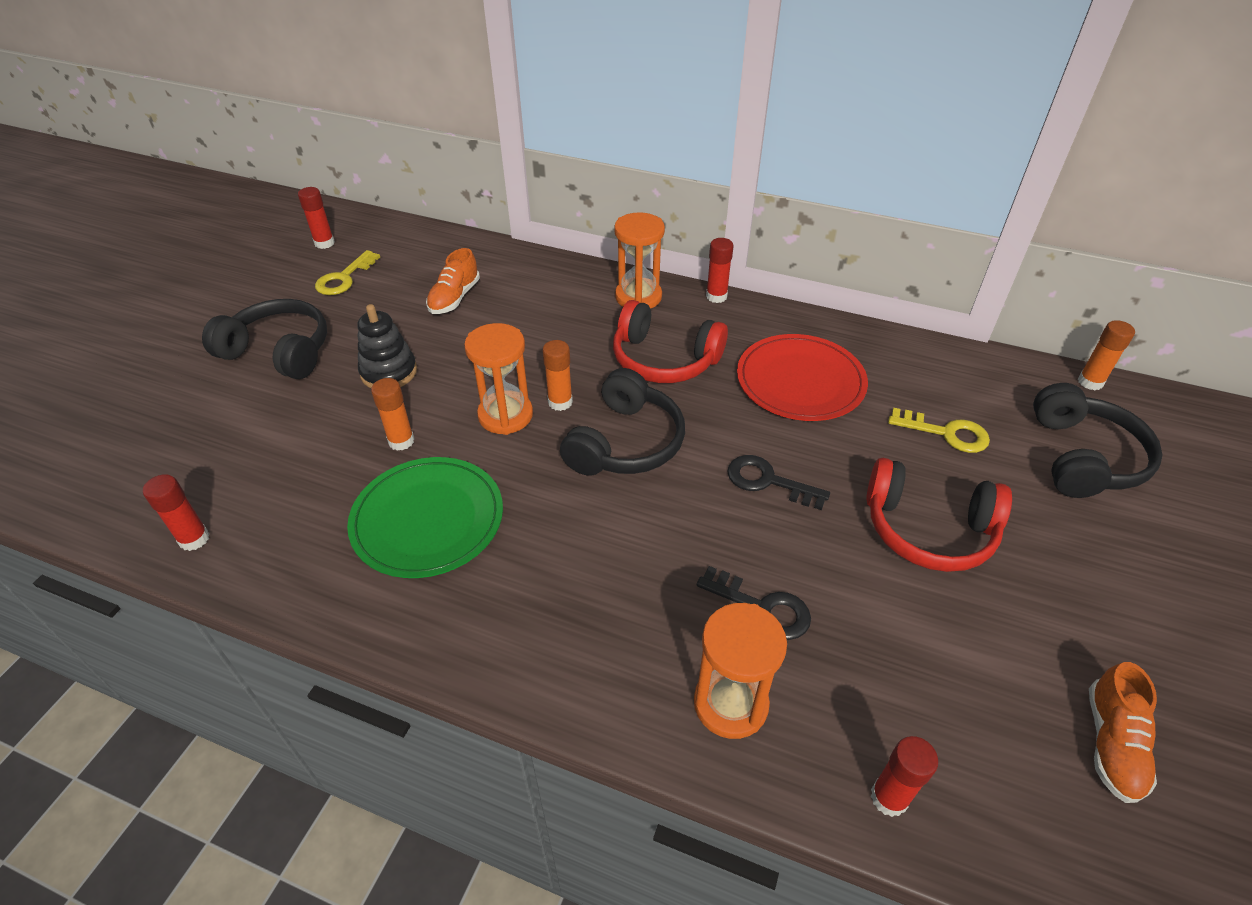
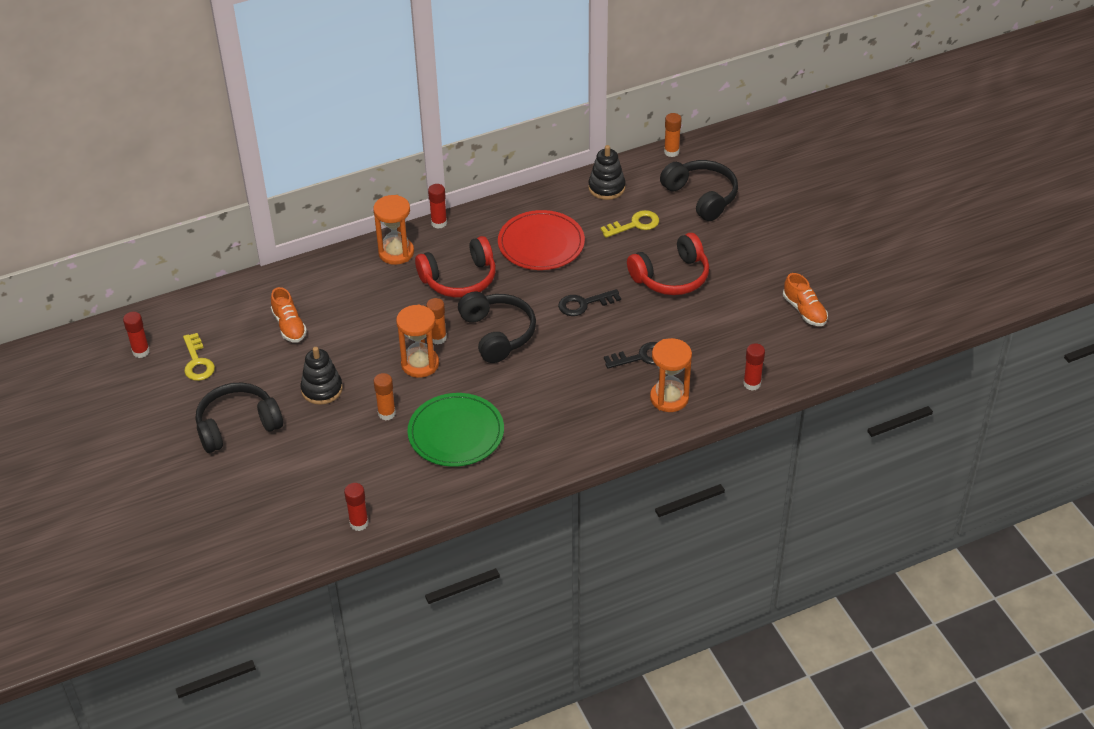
camera: 45 degrees left, 0 degrees up
none -> black stacking toy [588,145,625,200]

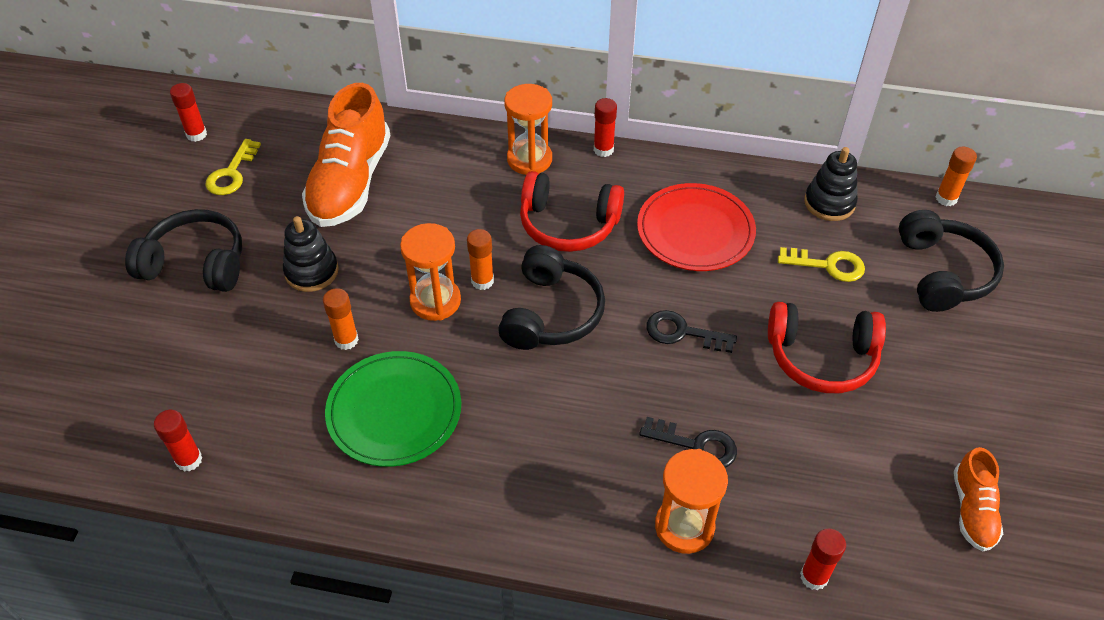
camera: 35 degrees right, 5 degrees up
orange shoe [271,287,307,342] -> orange shoe [302,83,391,227], size x1.96

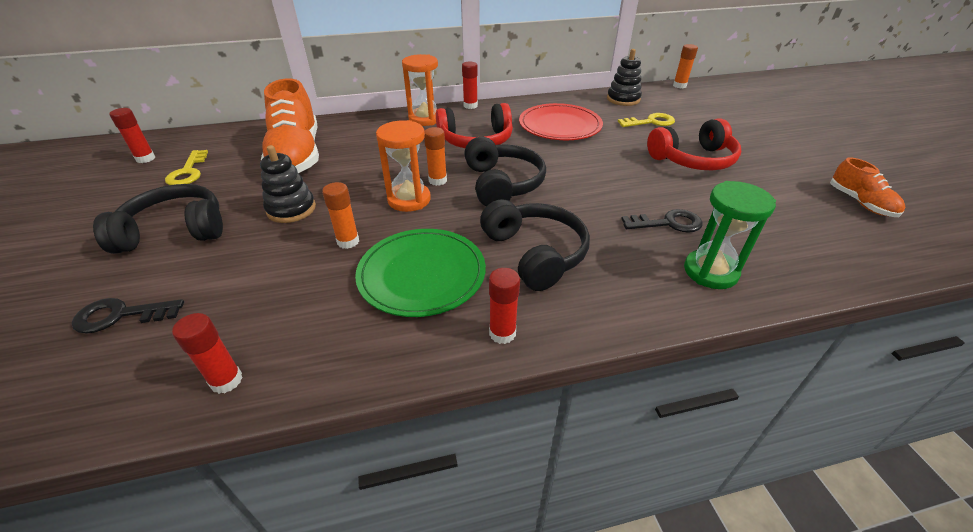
camera: 25 degrees left, 10 degrees down
black key [646,310,737,353] -> black key moved to [72,298,184,334]
orange hourglass [655,449,728,554] -> green hourglass [684,181,776,289]
red glue stick [800,529,846,590] -> red glue stick moved to [489,268,520,344]
black headphones [899,210,1004,312] -> black headphones moved to [480,199,590,291]

